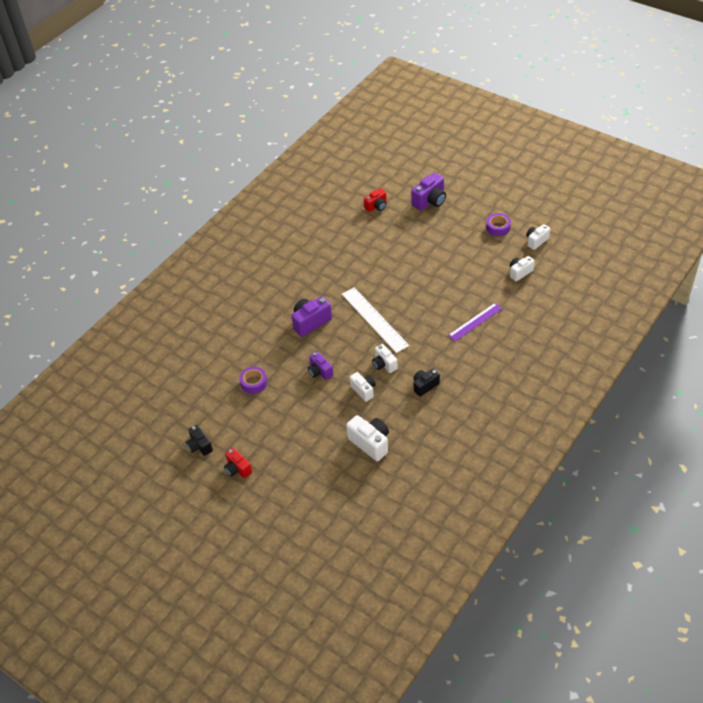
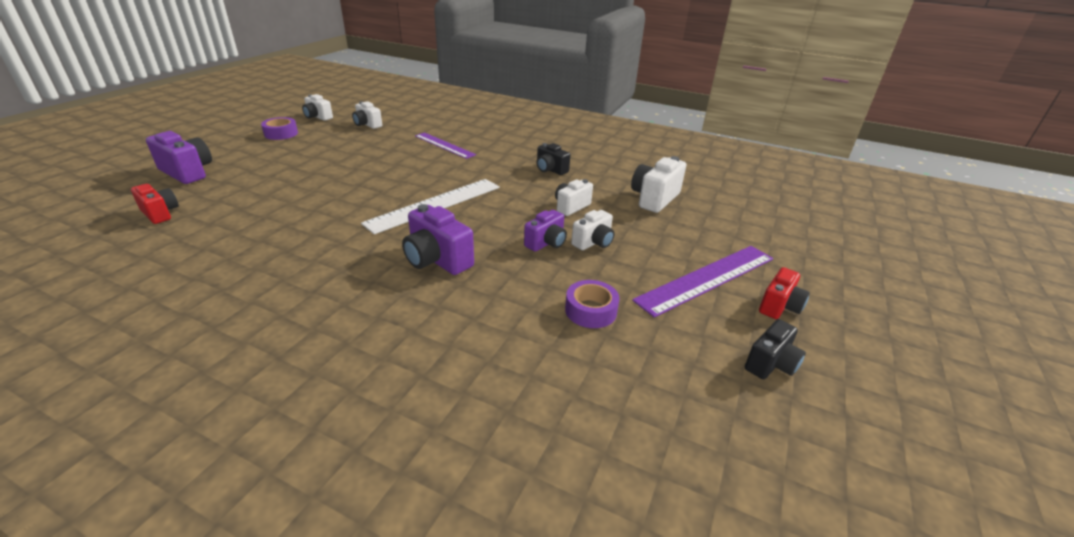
camera: 105 degrees left, 15 degrees down
white camera [372,344,398,373] -> white camera moved to [571,210,615,250]
none -> purple ruler [632,246,774,318]

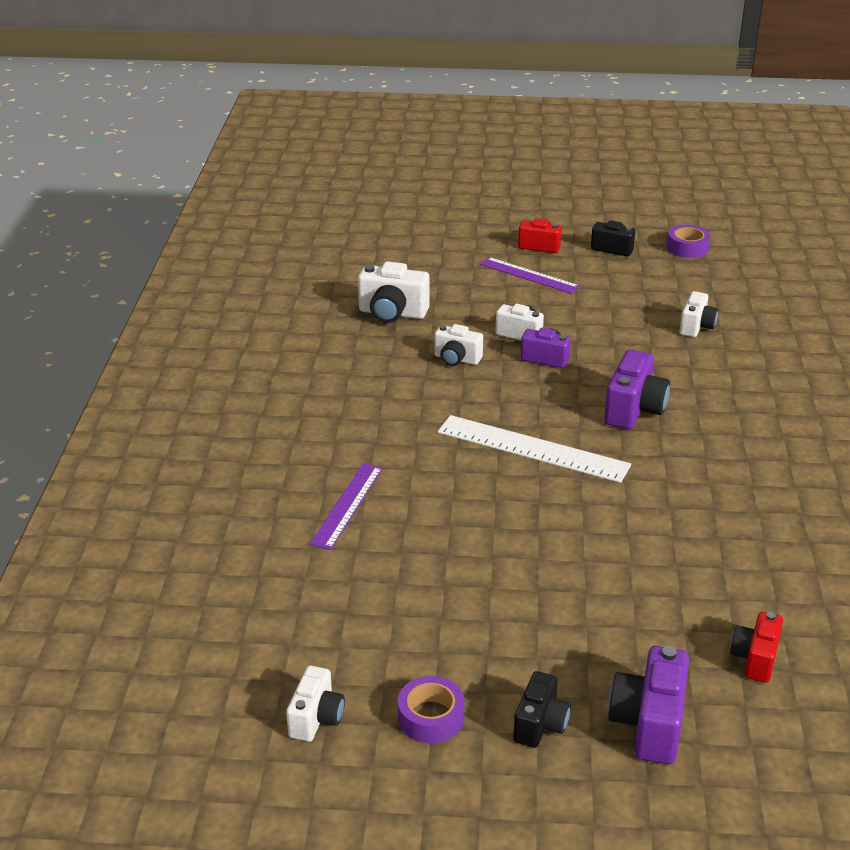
camera: 110 degrees left, 0 degrees up
white camera [352,101,382,129] -> white camera moved to [680,291,718,337]
black camera [536,143,570,175] -> black camera moved to [513,671,571,748]
purple tape [565,280,619,328] -> purple tape moved to [667,225,710,258]
purple ruler [632,246,774,318] -> purple ruler [480,257,580,294], size x0.66

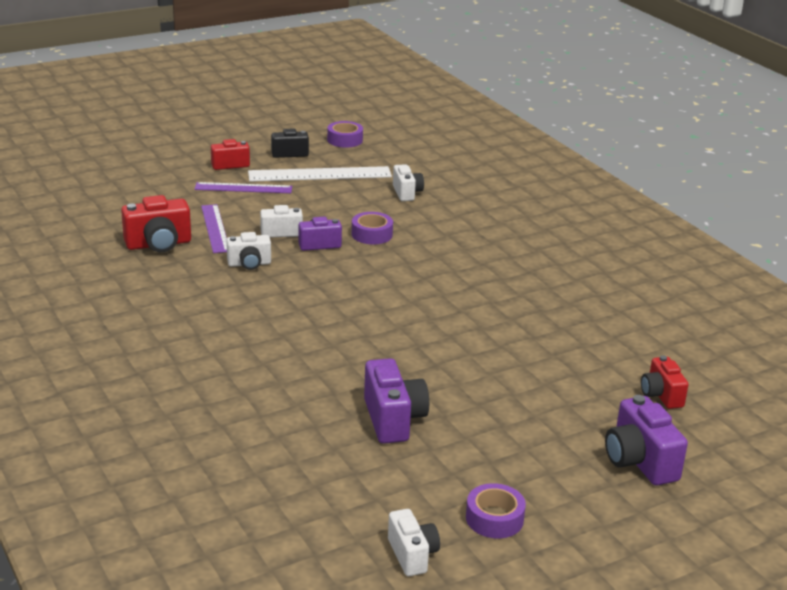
camera: 35 degrees left, 5 degrees down
purple ruler [310,463,382,550] -> purple ruler moved to [201,204,227,253]
white camera [358,261,430,323] -> red camera [121,195,191,252]
white ruler [437,415,631,483] -> white ruler moved to [248,166,392,182]
black camera [513,671,571,748] -> none
purple camera [604,349,670,429] -> purple camera moved to [364,358,429,444]
none -> purple tape [352,212,393,245]

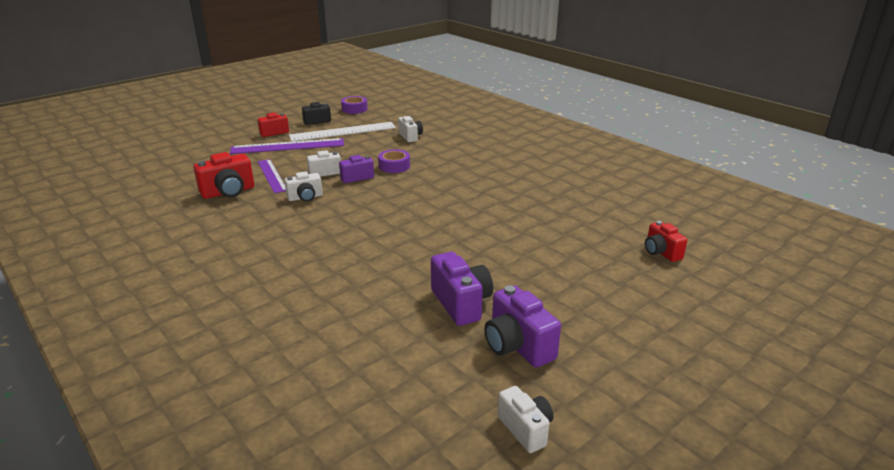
camera: 10 degrees left, 0 degrees up
purple ruler [194,182,292,193] -> purple ruler [230,138,344,154], size x1.52
purple tape [466,483,526,538] -> none
purple camera [605,395,688,486] -> purple camera moved to [484,285,561,368]

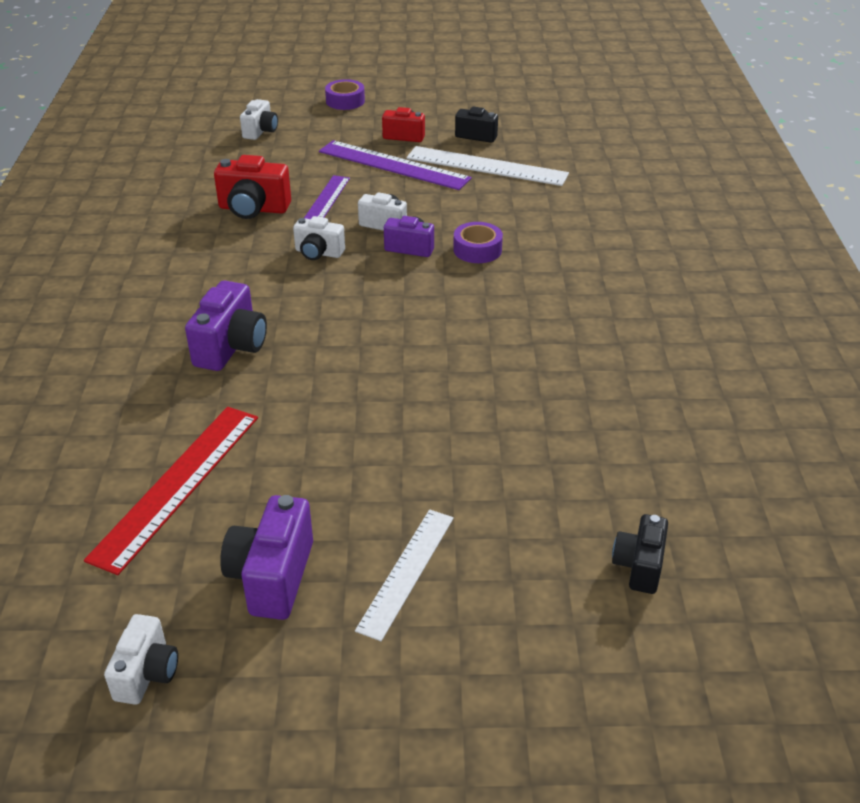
camera: 40 degrees right, 10 degrees up
purple tape [341,96,368,114] -> purple tape moved to [325,79,365,110]
white camera [398,116,423,142] -> white camera moved to [240,99,278,140]
purple camera [431,252,493,326] -> purple camera moved to [185,281,267,371]
red camera [645,221,687,262] -> black camera [612,514,668,594]
none -> red ruler [84,407,258,575]
none -> white ruler [355,510,454,641]

